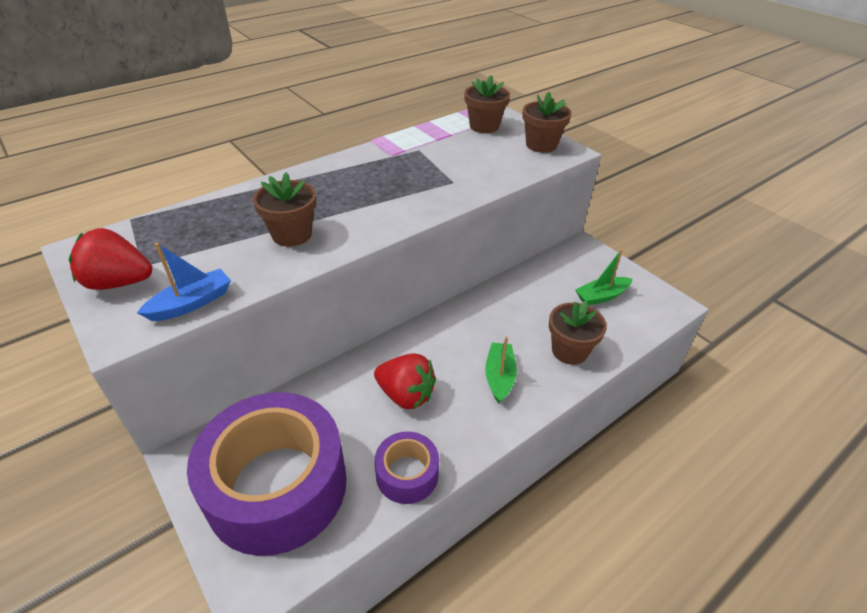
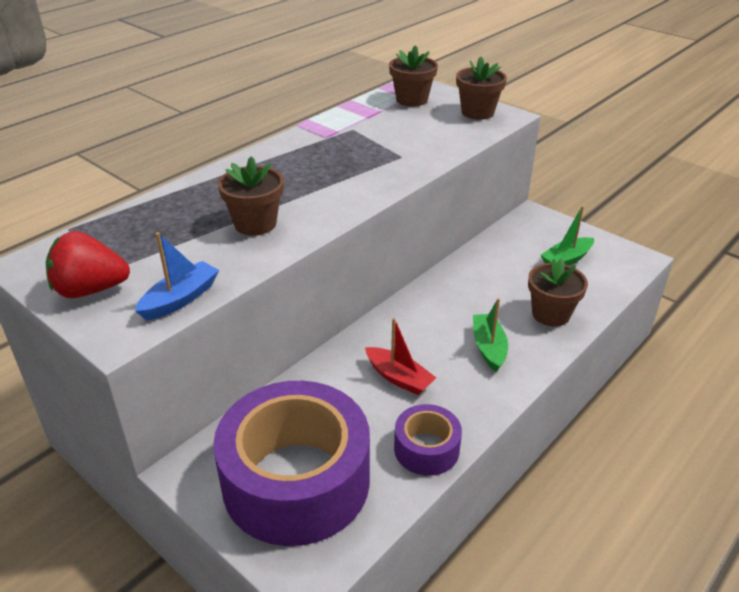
camera: 10 degrees left, 5 degrees down
red strawberry [374,353,436,409] -> red boat [365,318,436,395]

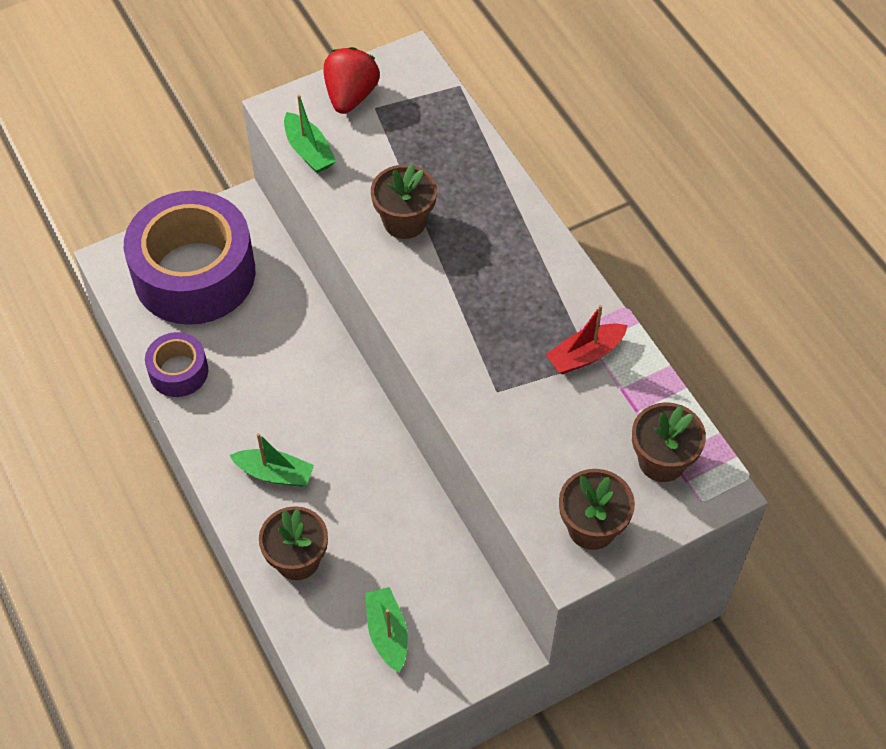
camera: 110 degrees right, 20 degrees up
blue boat [135,232,219,321] -> green boat [284,94,336,173]
red boat [365,318,436,395] -> red boat moved to [545,305,628,374]

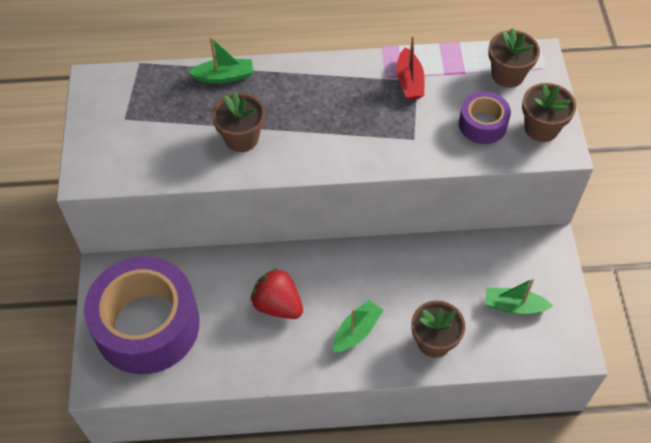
camera: 65 degrees left, 0 degrees up
purple tape [145,332,208,397] -> purple tape moved to [459,92,511,144]
green boat [284,94,336,173] -> green boat moved to [188,37,253,83]
red strawberry [324,47,380,114] -> red strawberry moved to [250,268,303,319]

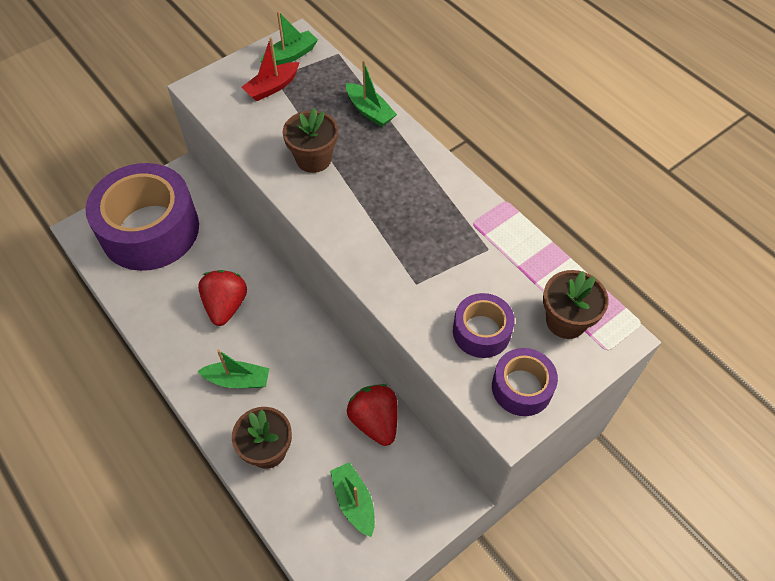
camera: 55 degrees right, 0 degrees up
red boat [397,35,424,100] -> red boat moved to [241,37,300,101]
brown flower pot [522,83,576,142] -> purple tape [492,348,558,416]
none -> green boat [260,11,318,65]
none -> red strawberry [347,384,398,446]

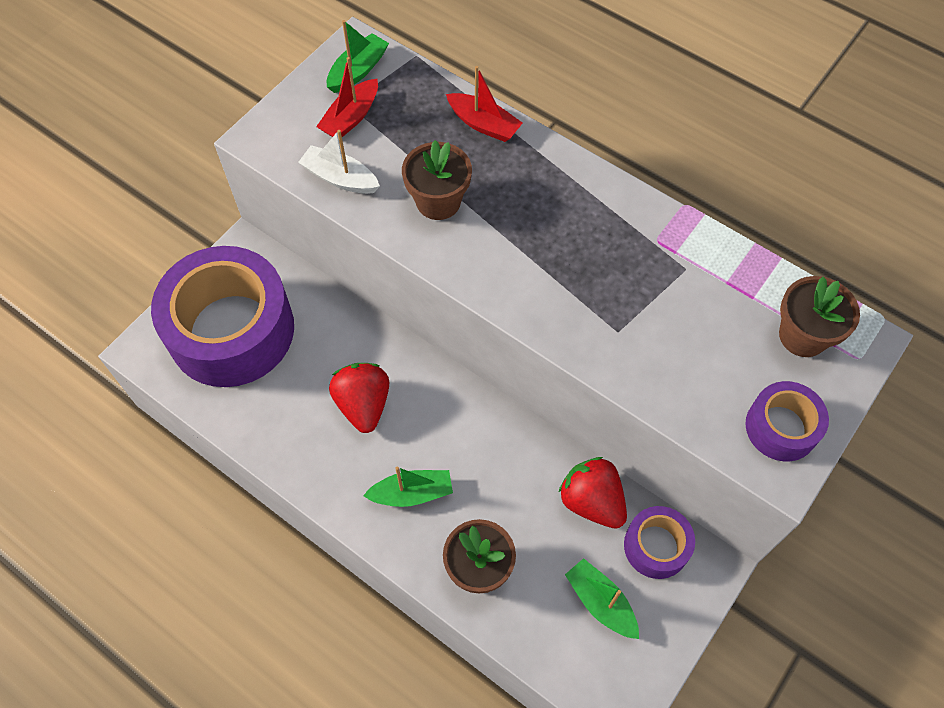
camera: 15 degrees left, 5 degrees up
green boat [346,61,397,127] -> red boat [446,66,523,142]
purple tape [453,293,515,358] -> purple tape moved to [624,506,695,579]
none -> white boat [298,130,380,194]

